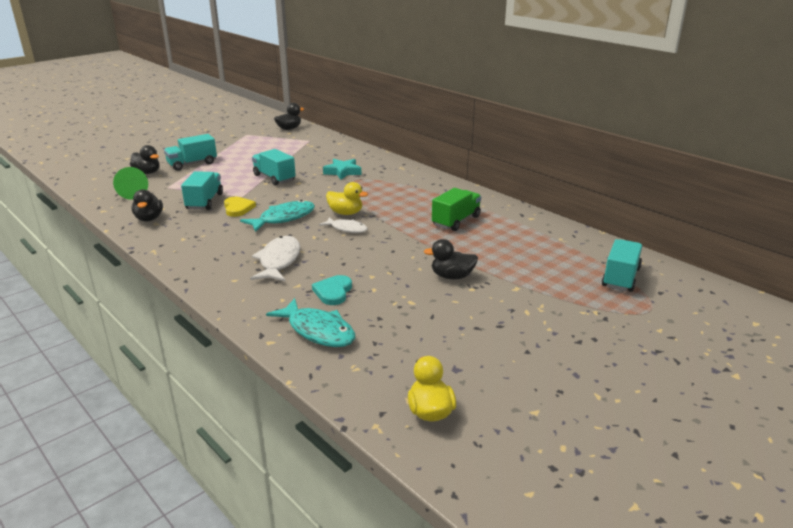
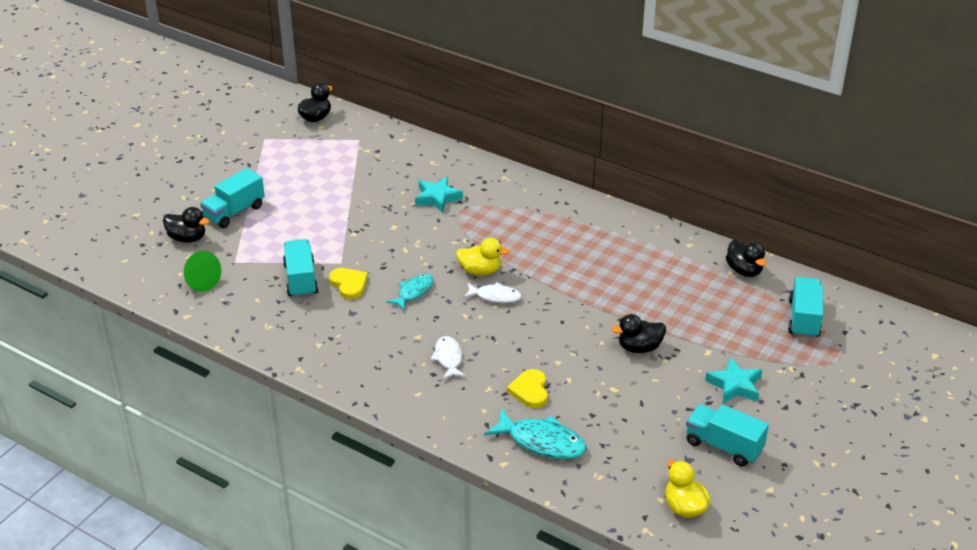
camera: 15 degrees left, 10 degrees up
black duck [132,189,163,222] -> black duck moved to [726,239,766,277]
turquoise fish [240,200,315,232] -> turquoise fish [387,274,433,310], size x0.63
white fish [250,236,300,281] -> white fish [430,336,466,380], size x0.63
turquoise truck [252,149,296,185] -> turquoise truck moved to [686,404,769,467]
turquoise heart [312,275,352,305] -> yellow heart [507,369,548,408]
green truck [432,188,481,231] -> none
none -> turquoise star [705,357,762,403]

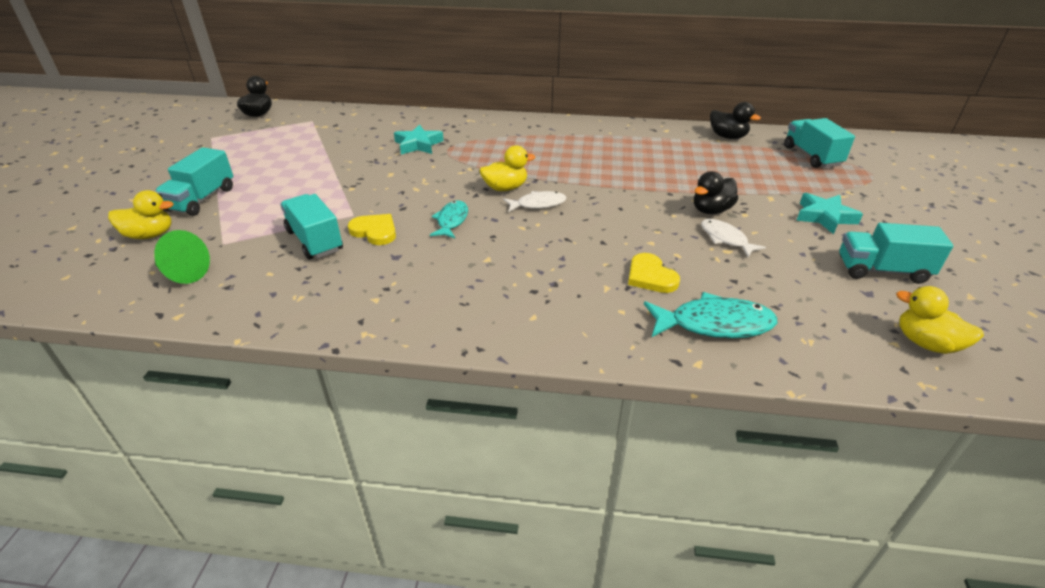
camera: 25 degrees left, 0 degrees up
black duck [163,207,210,242] -> yellow duck [108,190,174,239]
white fish [430,336,466,380] -> white fish moved to [701,219,766,257]

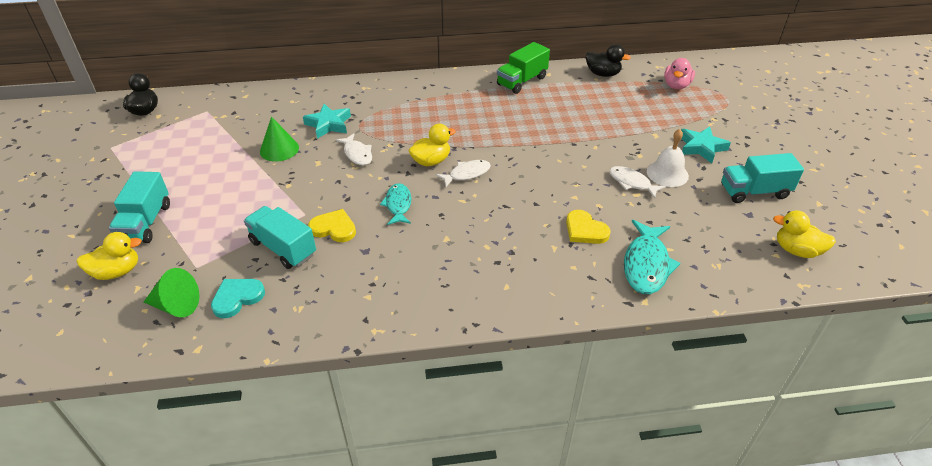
camera: 15 degrees left, 5 degrees up
turquoise fish [644,292,777,338] -> turquoise fish turned 120 degrees clockwise [624,220,680,294]
black duck [694,171,738,214] -> none
turquoise truck [784,118,855,168] -> pink duck [664,58,695,89]
none -> turquoise heart [211,279,265,318]
none -> green cone [260,117,299,162]
none -> white fish [336,133,372,165]
none -> green truck [497,42,550,94]
none -> white bell [647,129,689,187]

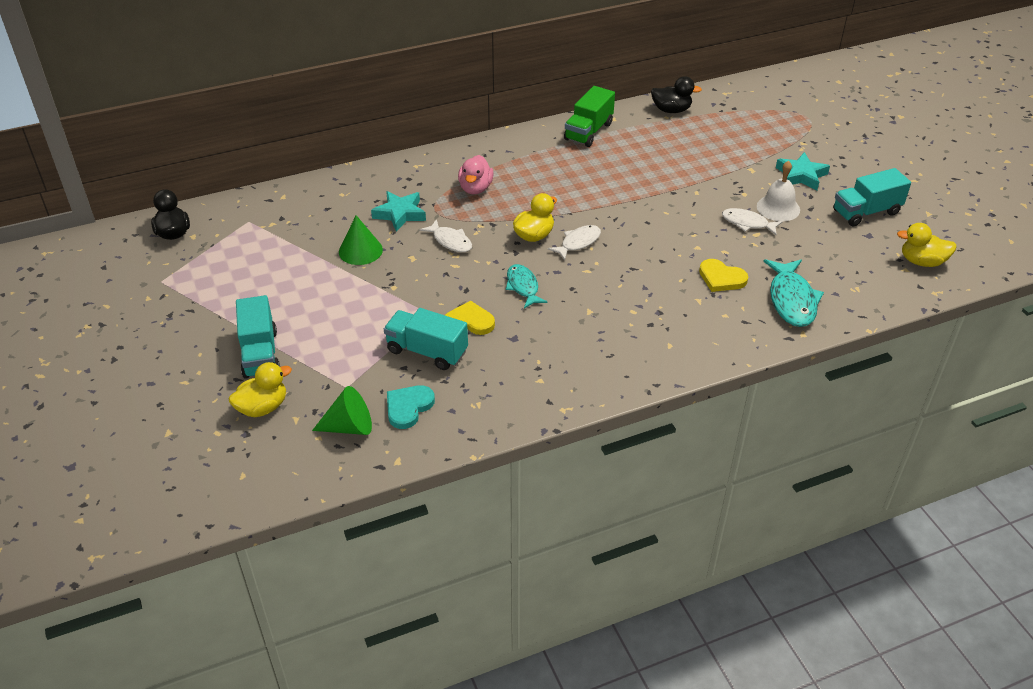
camera: 15 degrees left, 0 degrees up
pink duck [664,58,695,89] -> pink duck moved to [458,155,494,194]

